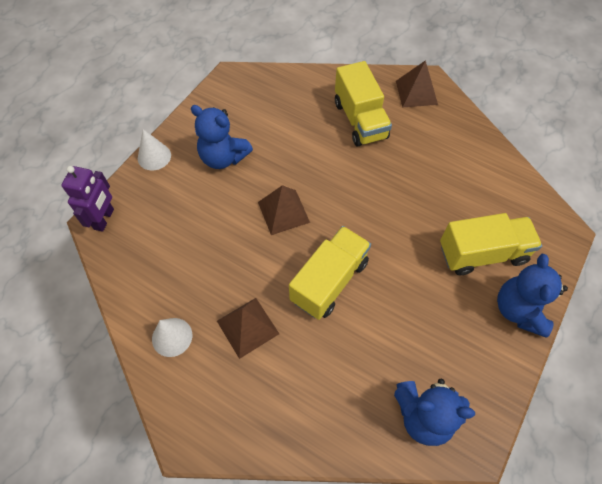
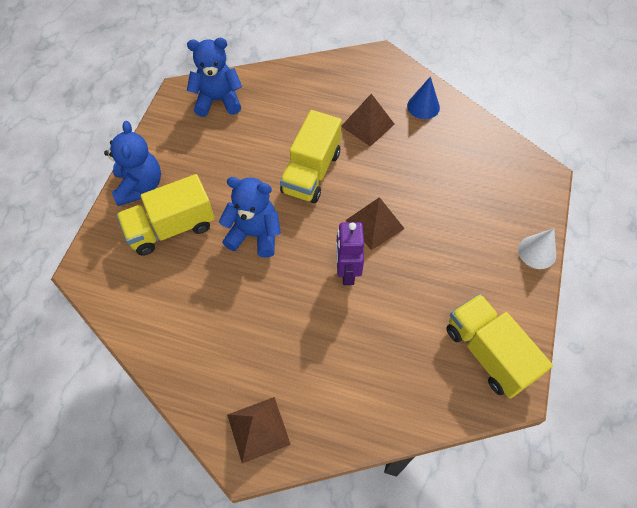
camera: 165 degrees right, 0 degrees up
purple robot [61,166,114,232] -> purple robot moved to [336,222,364,285]
white cone [152,318,192,357] -> blue cone [407,77,440,119]
blue teddy bear [191,105,253,169] -> blue teddy bear moved to [219,177,281,258]
yellow truck [335,61,392,147] -> yellow truck moved to [446,294,553,399]

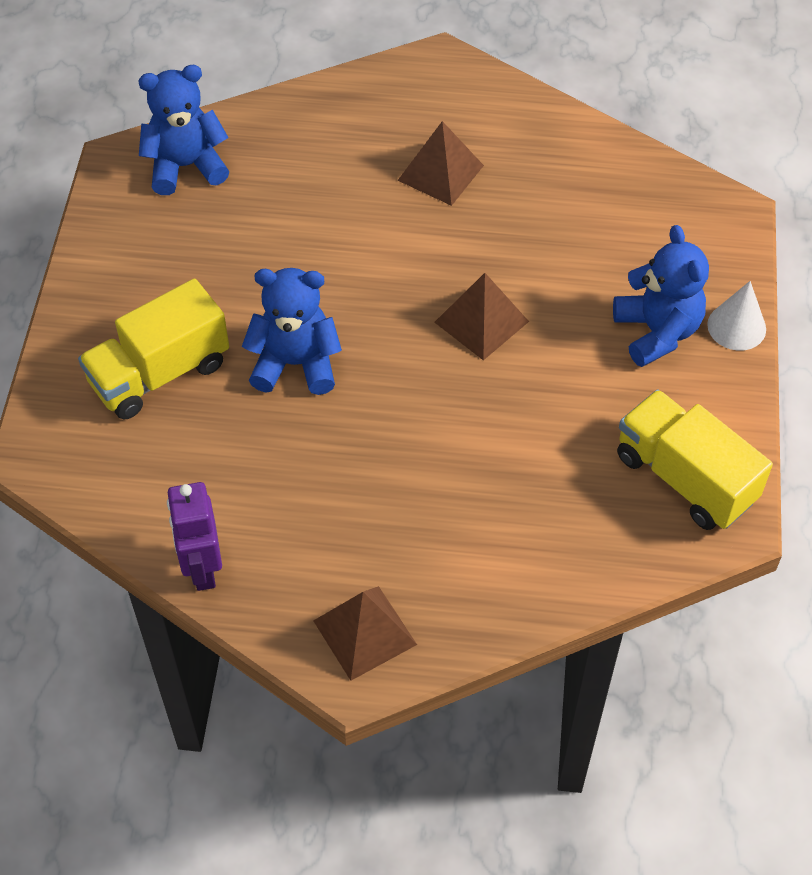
camera: 10 degrees left, 5 degrees down
blue teddy bear [104,121,161,206] -> blue teddy bear moved to [613,225,709,367]
yellow truck [280,110,342,203] -> none
purple robot [336,222,364,285] -> purple robot moved to [167,482,222,591]
blue cone [407,77,440,119] -> none

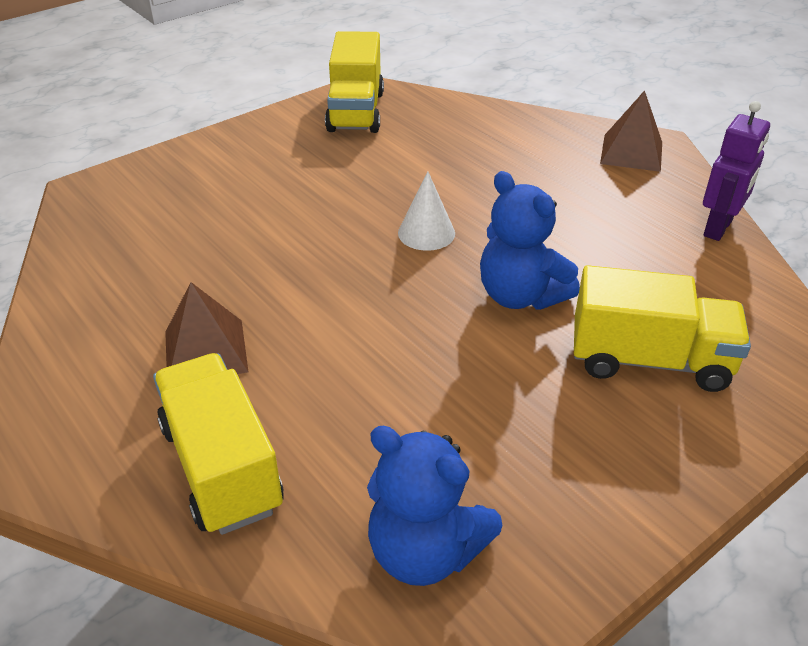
camera: 135 degrees left, 15 degrees down
brown pyramid [434,273,529,360] -> none
blue teddy bear [613,225,709,367] -> none
white cone [707,281,766,351] -> white cone moved to [398,172,455,251]
none -> yellow truck [153,353,284,535]

